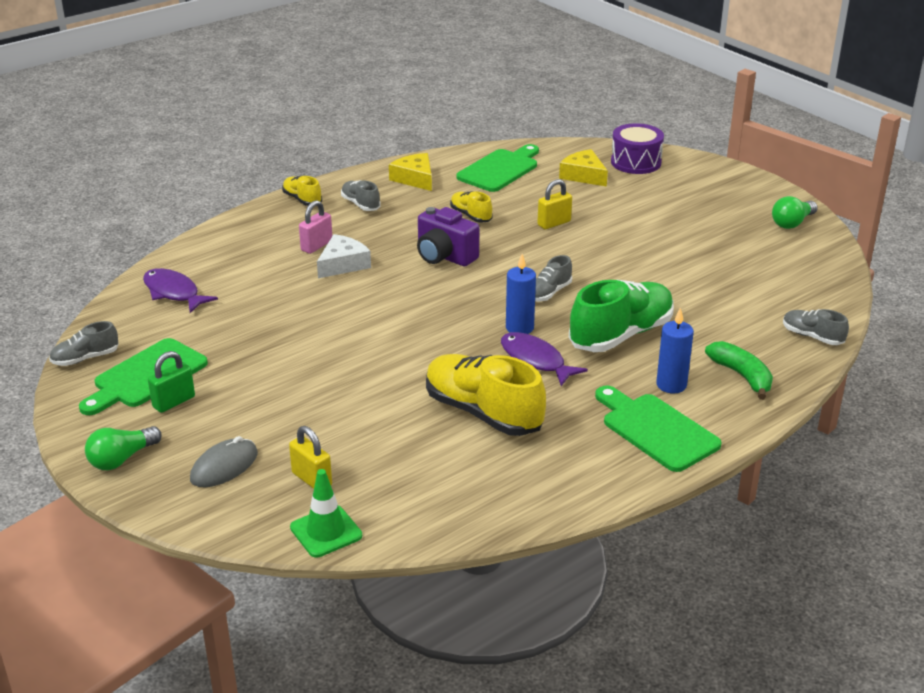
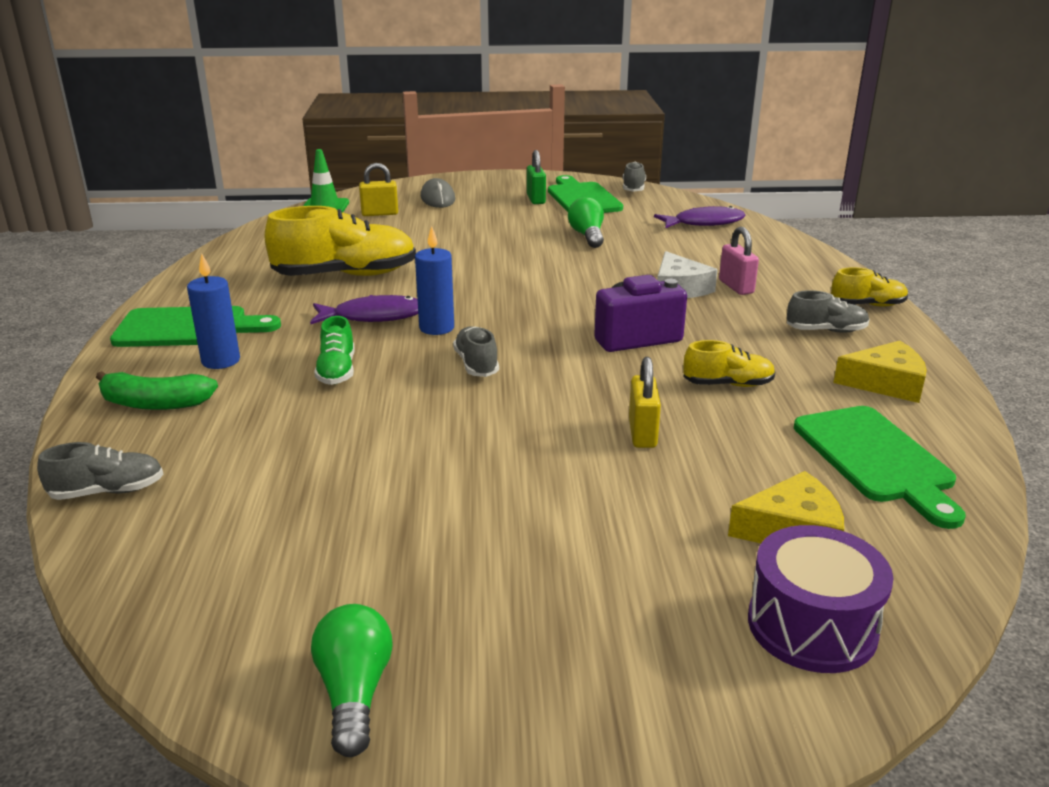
camera: 125 degrees right, 5 degrees down
green light bulb [85,426,162,470] -> green light bulb moved to [568,197,604,248]
green shoe [569,280,674,352] -> green shoe [314,316,354,385], size x0.51

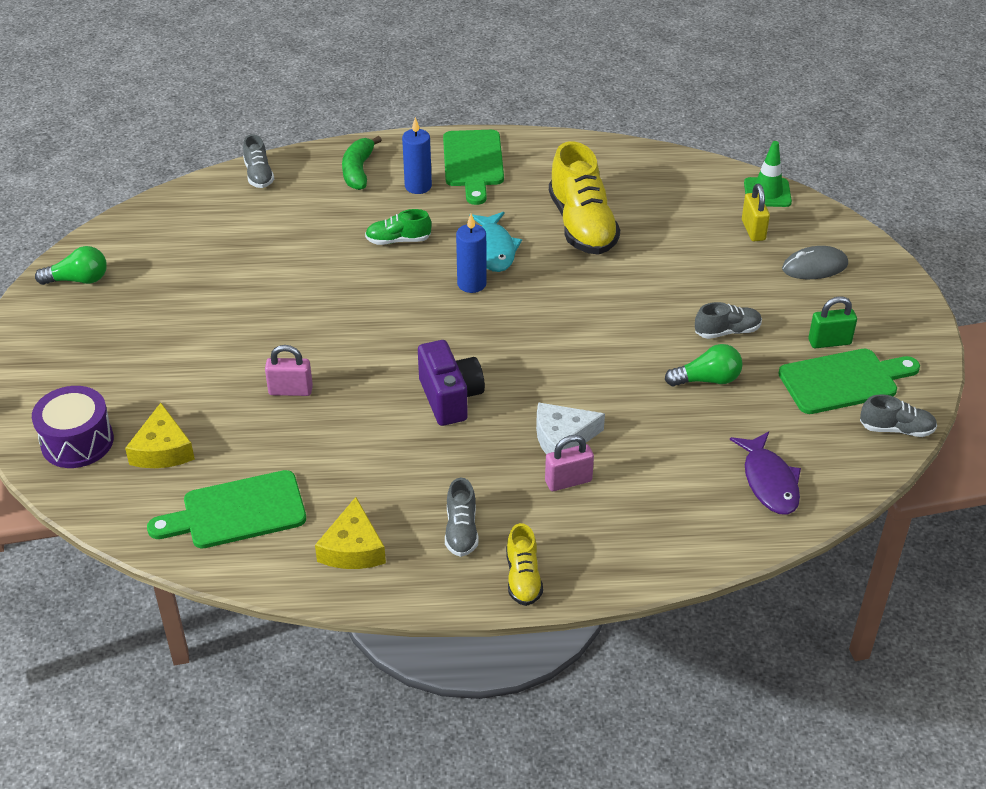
camera: 90 degrees right, 15 degrees up
purple fish [310,295,418,324] -> turquoise fish [472,212,522,272]
grey shoe [453,326,499,377] -> grey shoe moved to [695,302,762,339]
yellow padlock [629,357,661,448] -> pink padlock [265,345,313,396]
yellow shoe [684,340,776,387] -> none

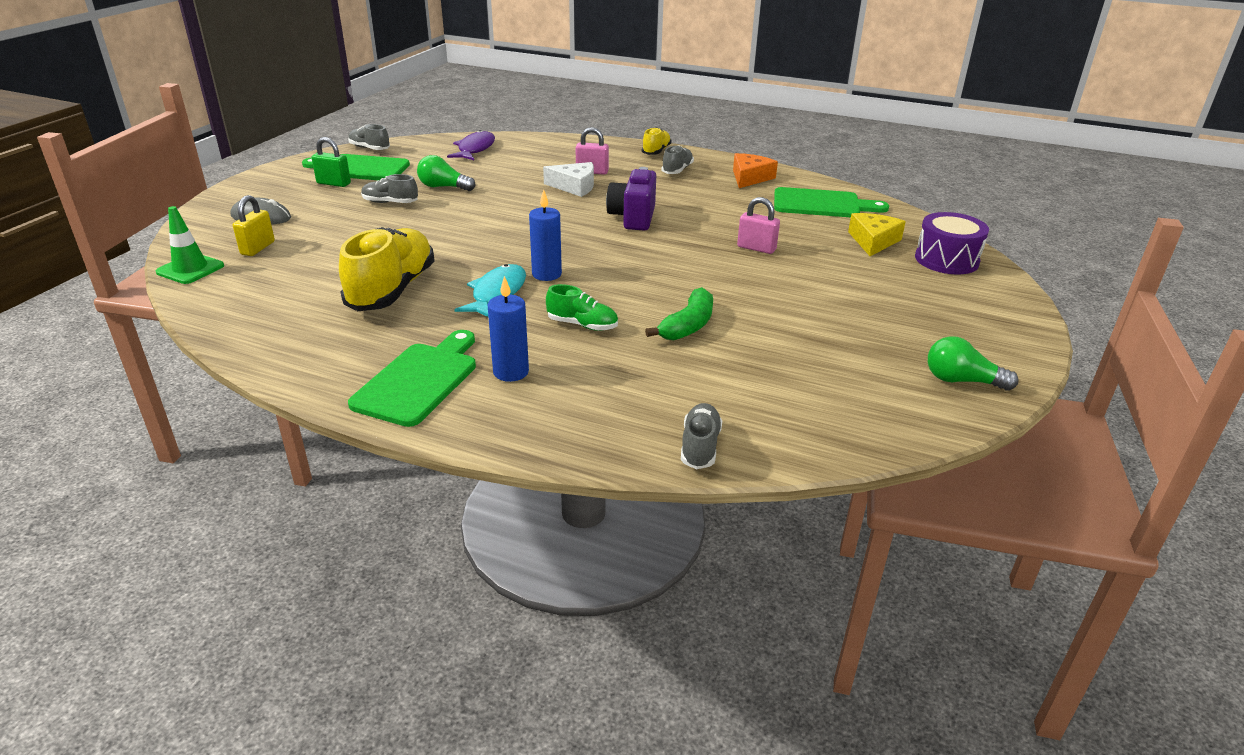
camera: 155 degrees left, 10 degrees down
yellow cheese [315,497,386,569] -> orange cheese [733,153,778,188]
green banana [342,136,382,190] -> green banana moved to [645,287,713,340]

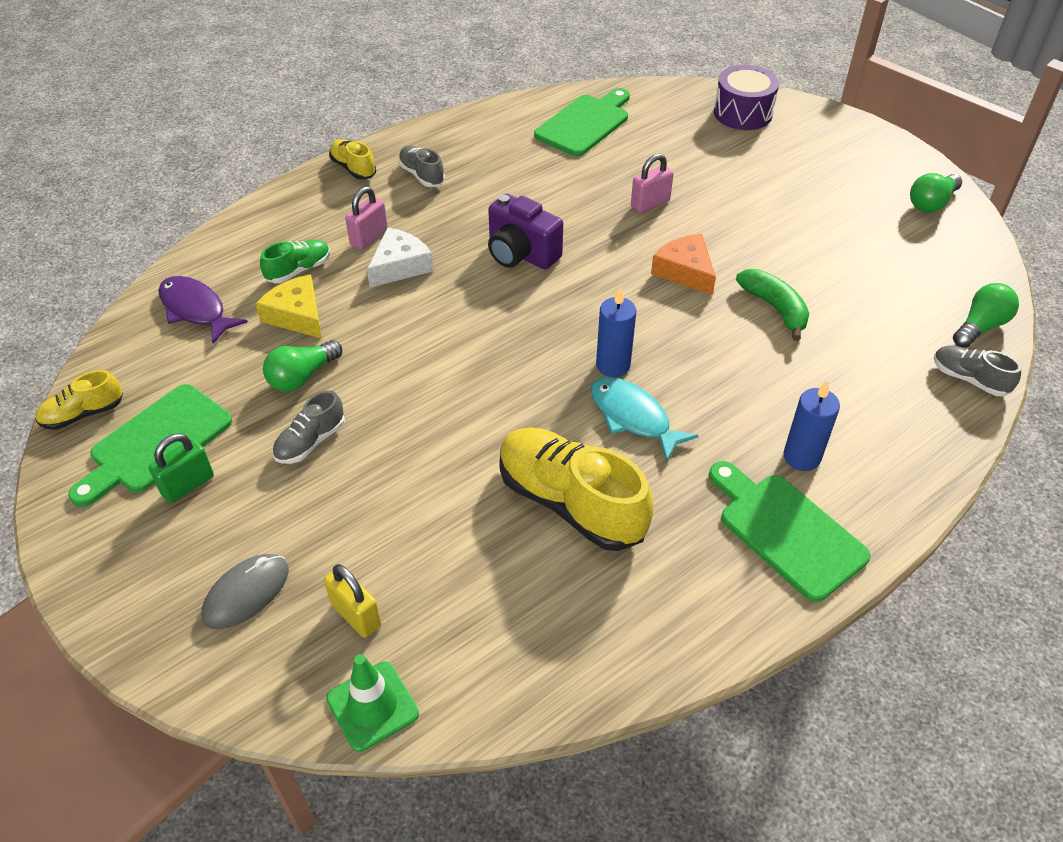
camera: 60 degrees left, 15 degrees up
grey shoe [348,124,390,150] -> yellow shoe [35,370,123,430]
green shoe [546,284,618,331] -> green shoe moved to [260,240,330,283]
orange cheese [733,153,778,188] -> orange cheese moved to [651,234,716,295]
yellow cheese [848,213,906,256] -> yellow cheese moved to [255,274,322,339]
none -> green light bulb [953,283,1019,348]

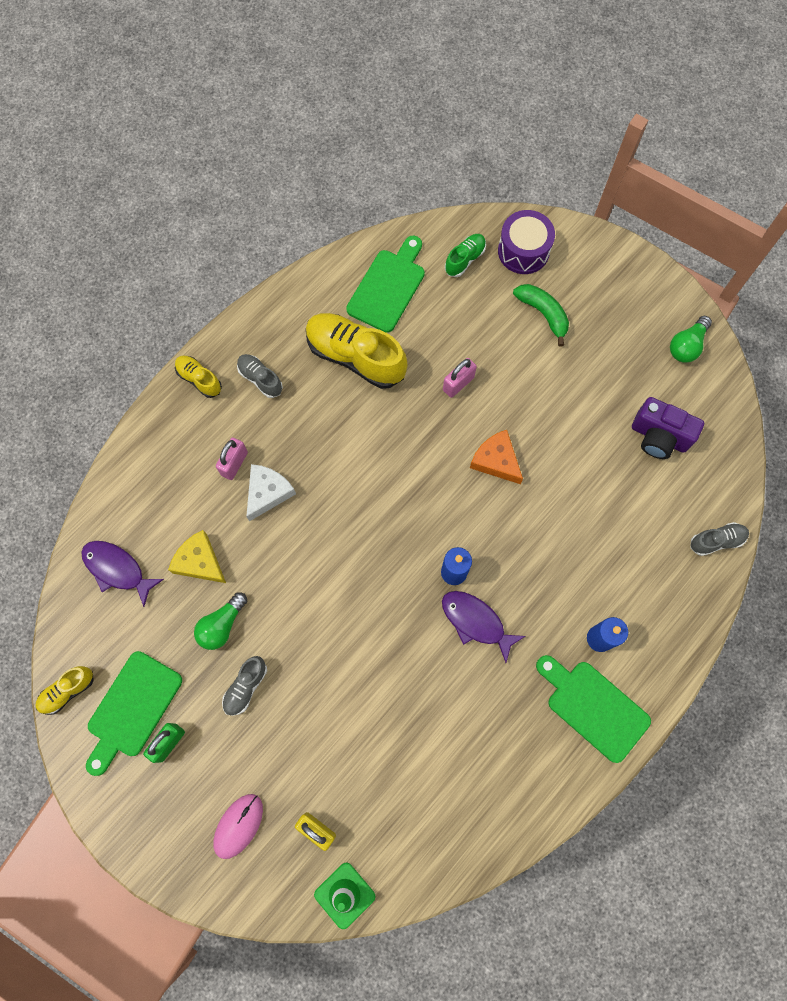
camera: 10 degrees left, 25 degrees up
grey mouse [202,554,289,629] -> pink mouse [213,794,263,859]
green shoe [260,240,330,283] -> green shoe moved to [445,234,486,277]
purple camera [488,194,563,270] -> purple camera moved to [632,397,704,459]
yellow shoe [499,427,653,551] -> yellow shoe moved to [306,313,408,389]
turquoise fish [591,377,699,461] -> purple fish [442,591,525,663]
green banana [736,269,809,341] -> green banana moved to [513,284,569,346]
grey shoe [934,345,1021,396] -> grey shoe turned 135 degrees clockwise [690,522,749,556]
green light bulb [953,283,1019,348] -> none

